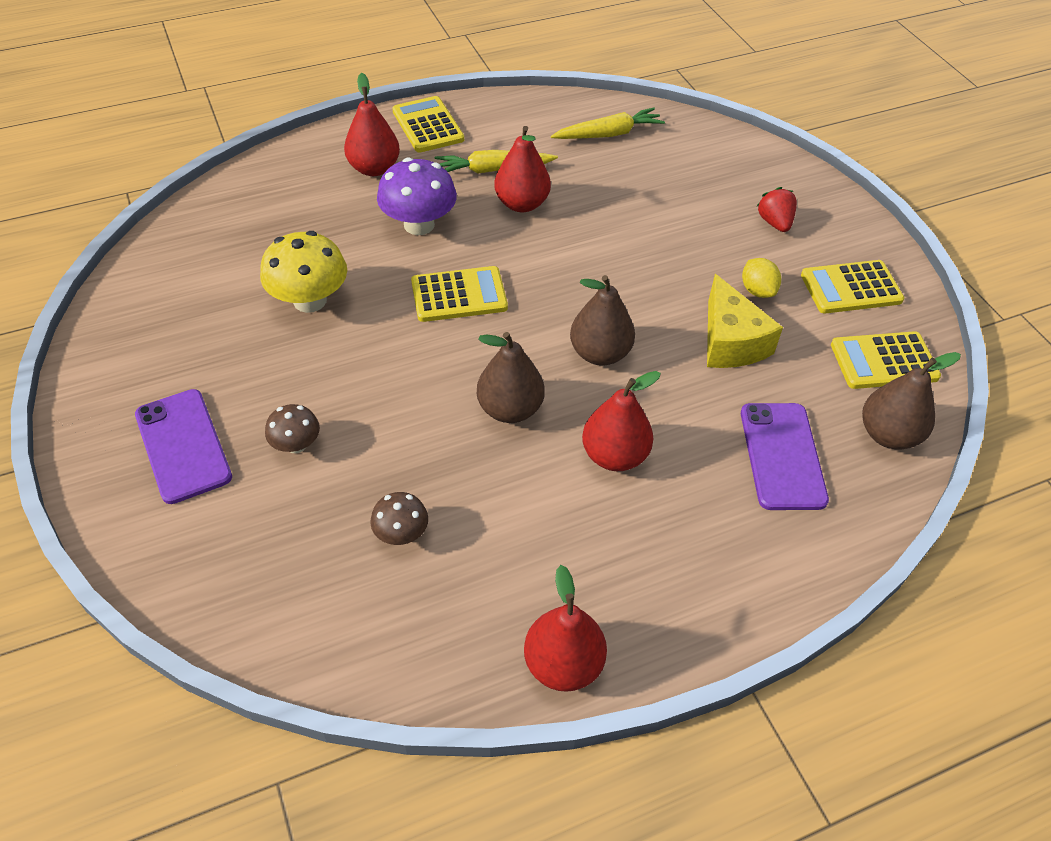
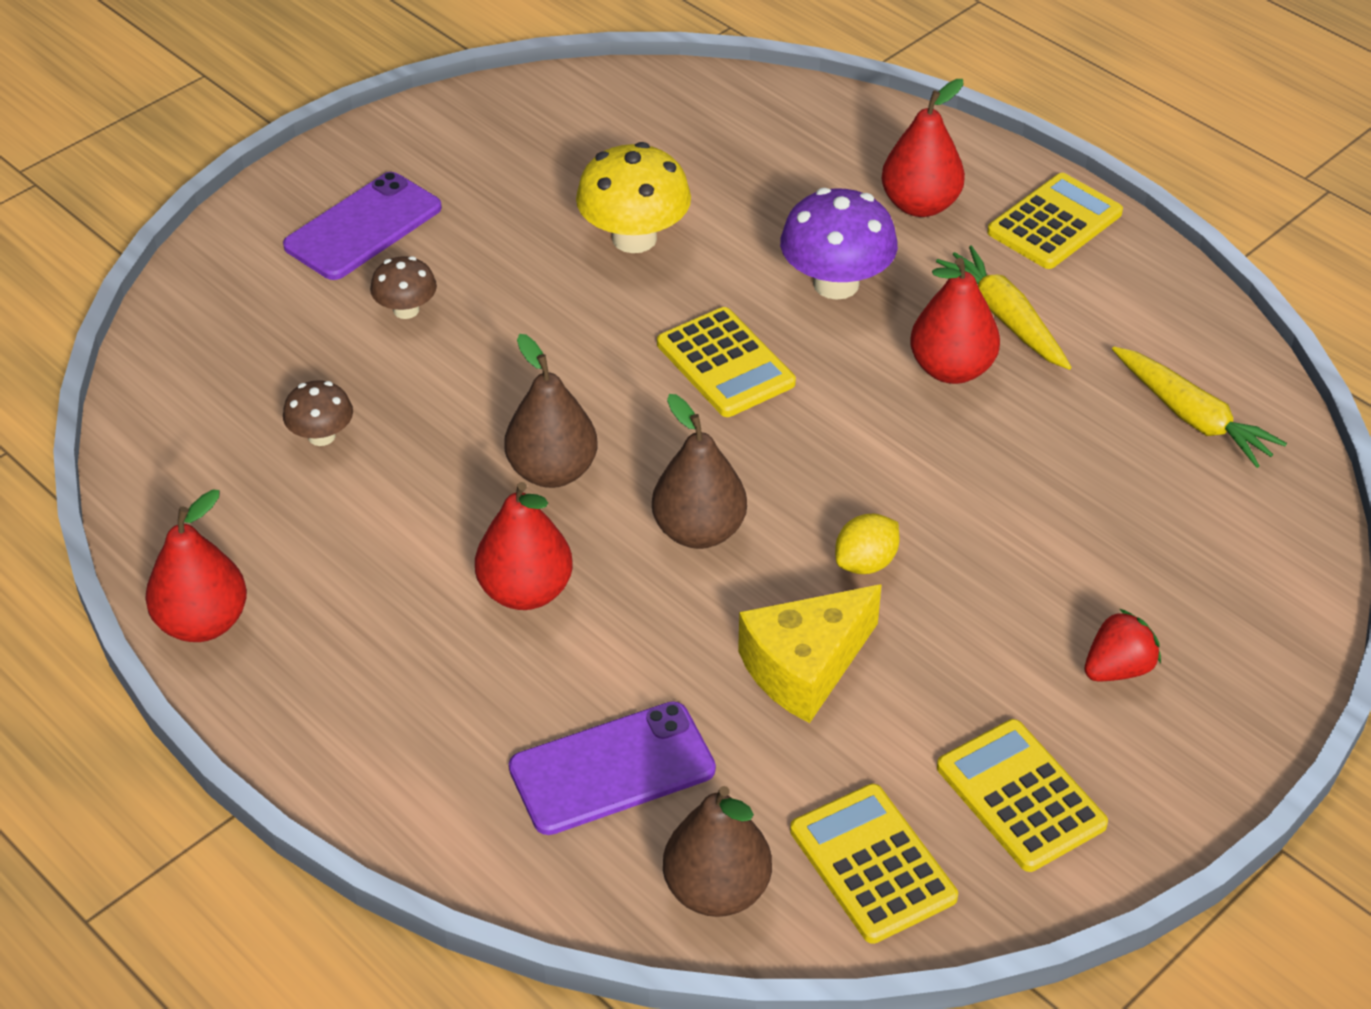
camera: 70 degrees right, 5 degrees down
yellow lemon [742,258,781,298] -> yellow lemon moved to [835,514,899,574]

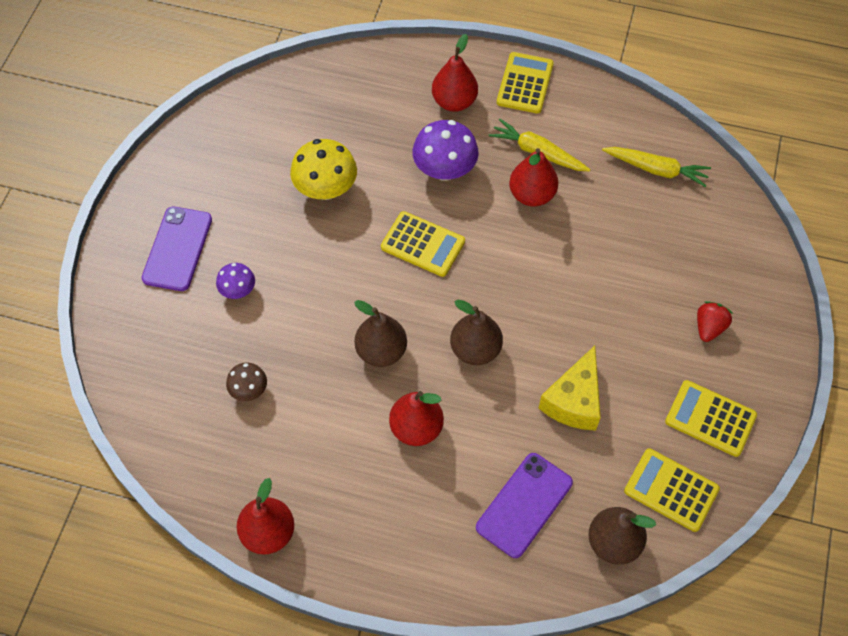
camera: 30 degrees left, 15 degrees up
brown mushroom [370,256,437,319] -> purple mushroom [216,263,255,299]
yellow lemon [835,514,899,574] -> none

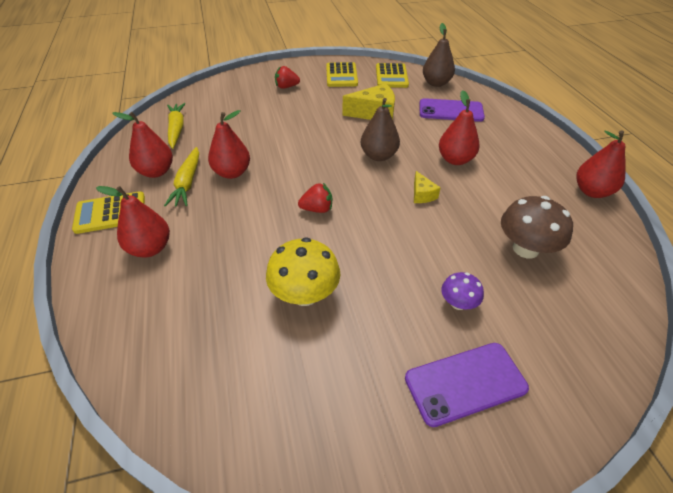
camera: 120 degrees left, 15 degrees down
brown mushroom [226,363,267,401] -> brown mushroom [501,196,573,259], size x1.78
brown pear [354,300,407,367] -> yellow cheese [414,171,441,203]
yellow calculator [381,211,465,277] -> red strawberry [298,183,332,213]
purple mushroom [412,120,479,181] -> none
none -> red pear [112,112,173,178]

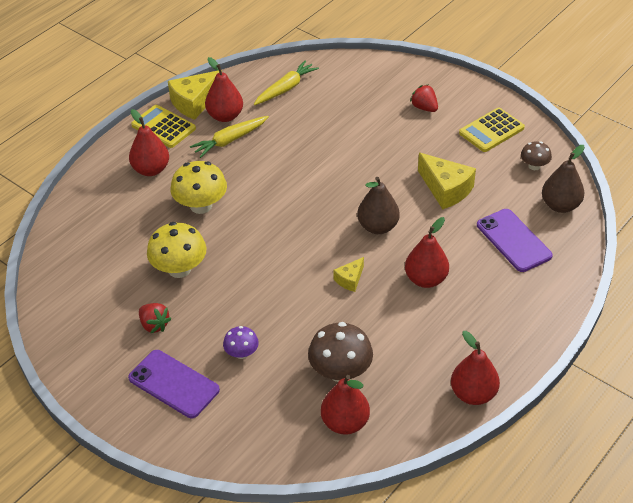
camera: 55 degrees right, 0 degrees up
red pear [208,110,250,179] -> red pear moved to [321,375,370,435]
red strawberry [298,183,332,213] -> red strawberry moved to [139,303,171,333]
yellow calculator [376,63,409,88] -> brown mushroom [521,141,552,170]
none -> yellow cheese [168,70,222,120]
none -> yellow mushroom [170,161,227,214]

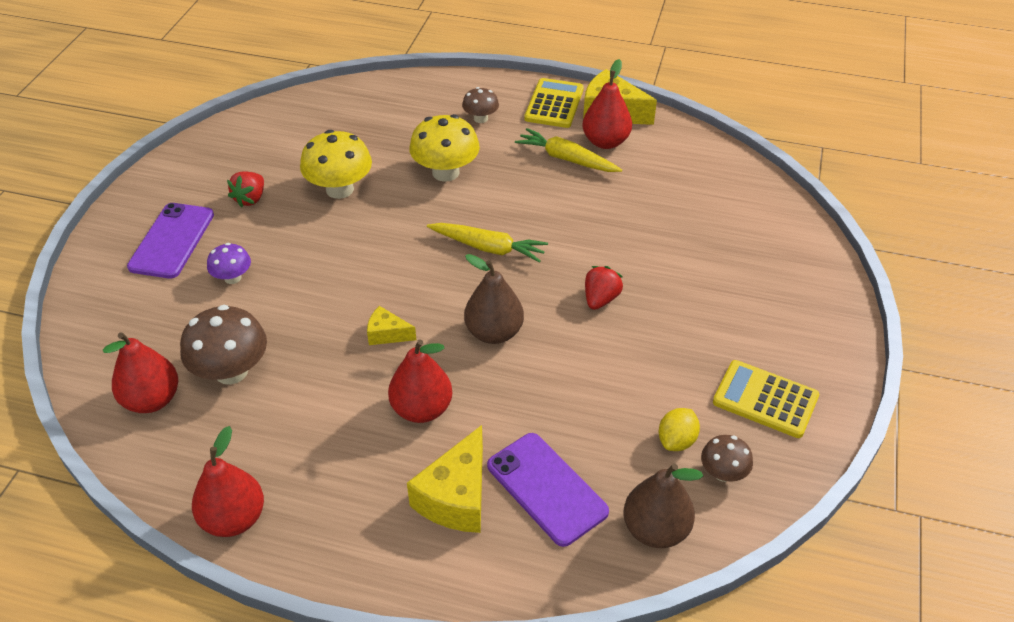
camera: 65 degrees right, 0 degrees up
red pear [129,109,169,176] -> brown mushroom [462,87,499,123]
yellow carrot [254,60,319,105] -> yellow carrot moved to [427,223,548,263]
red strawberry [410,85,438,112] -> red strawberry moved to [585,266,623,310]
yellow cheese [418,153,476,209] -> yellow cheese moved to [407,425,483,533]
purple phone [477,209,553,272] -> purple phone turned 75 degrees counterclockwise [487,433,609,547]
none -> yellow lemon [659,408,700,451]

